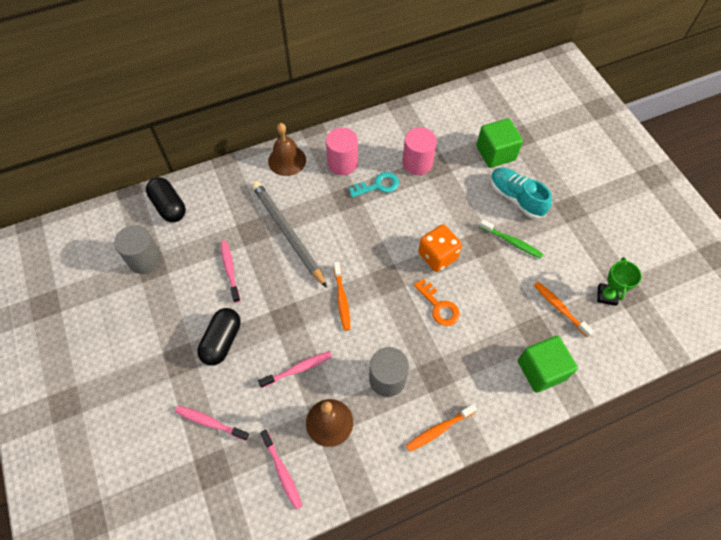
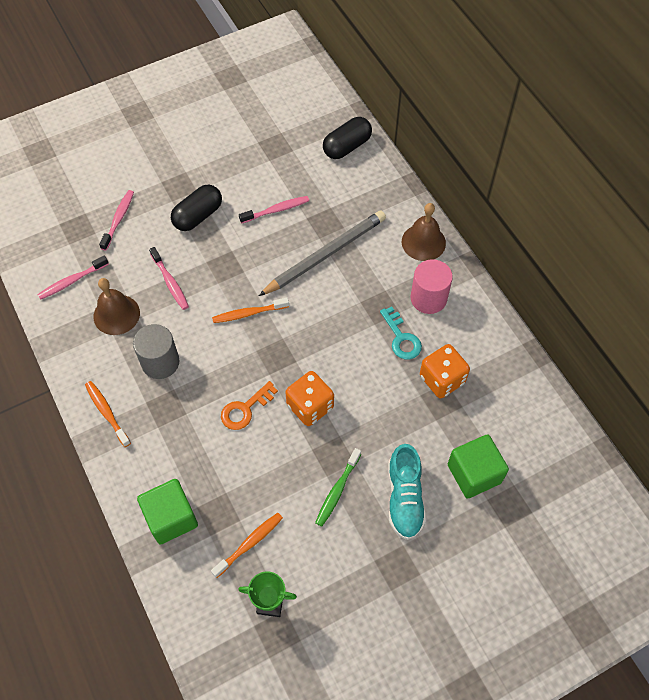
camera: 85 degrees right, 0 degrees up
grey cylinder [114,225,162,274] -> none
black capsule [197,308,241,366] -> black capsule turned 60 degrees counterclockwise [171,184,222,231]
pink cylinder [402,127,437,175] -> orange dice [420,344,470,398]
turquoise shoe [490,168,552,219] -> turquoise shoe turned 135 degrees clockwise [388,444,426,540]

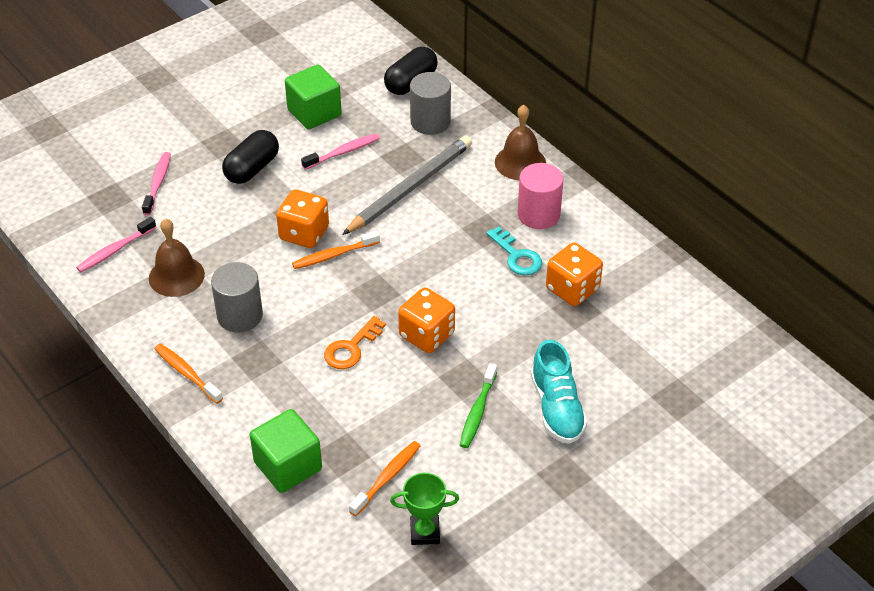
camera: 10 degrees left, 15 degrees down
pink toothbrush [149,247,189,310] -> none
green cube [448,434,509,499] -> green cube moved to [285,65,342,129]
none -> orange dice [276,189,329,248]
none -> grey cylinder [410,72,451,135]

